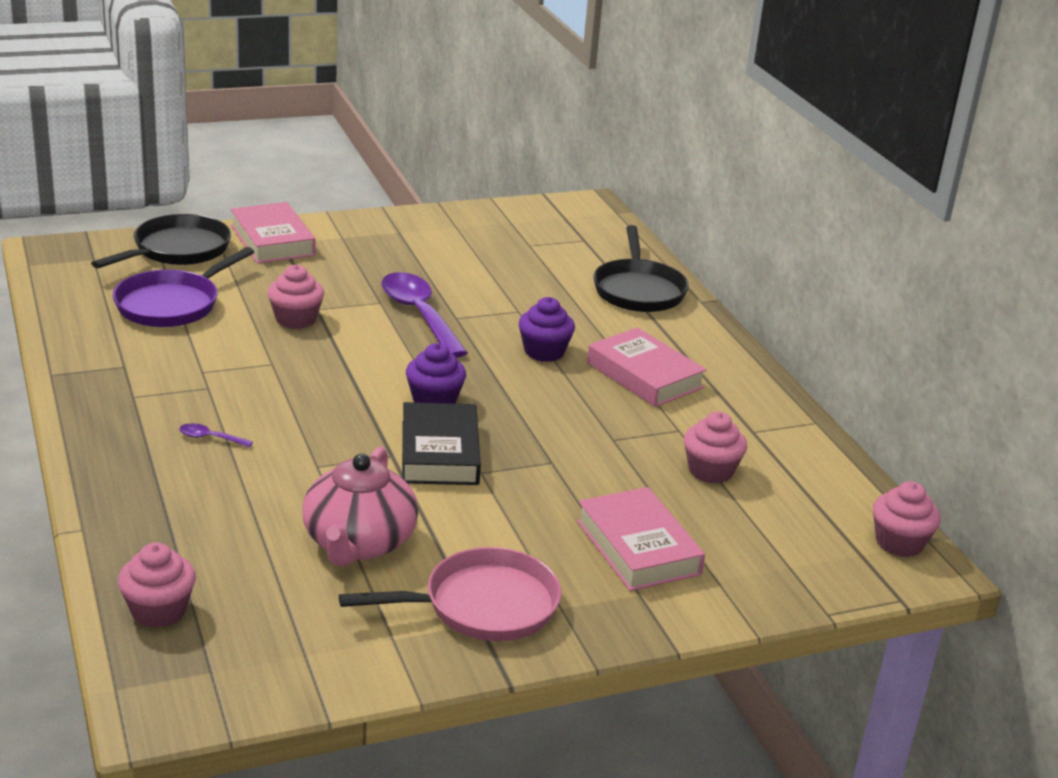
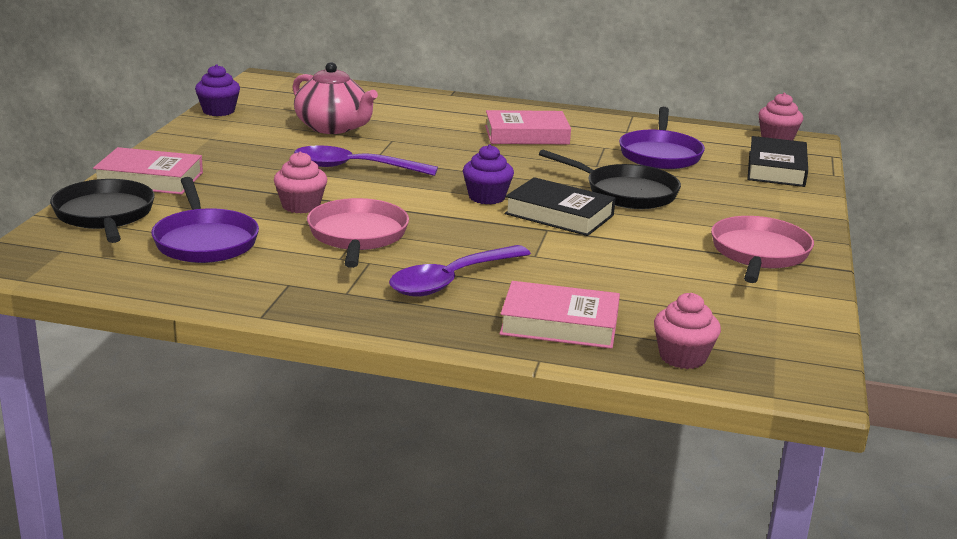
camera: 55 degrees left, 5 degrees down
purple spoon [179,423,253,448] -> purple spoon [389,245,531,297], size x2.48
pink teapot [302,447,418,567] -> pink teapot moved to [293,62,378,134]
purple cupcake [519,297,575,362] -> purple cupcake moved to [195,64,240,116]
pink book [577,487,705,591] -> pink book moved to [499,281,620,349]
black pan [593,225,689,312] -> black pan moved to [539,149,681,209]
pink cupcake [684,412,747,484] -> purple pan [619,107,705,169]
none -> pink pan [307,198,409,268]
none -> black book [747,136,808,187]

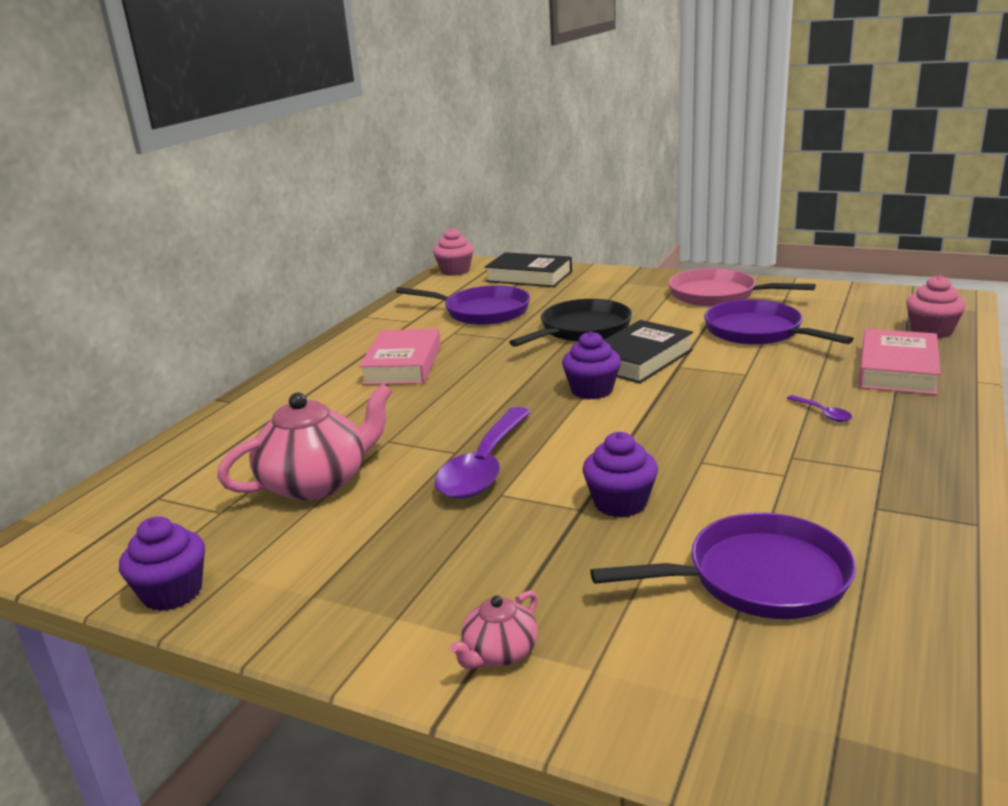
camera: 75 degrees left, 0 degrees up
black pan [50,179,155,243] -> none
pink book [93,147,203,195] -> pink teapot [450,590,538,669]
pink cupcake [274,152,327,213] -> purple cupcake [583,432,658,518]
pink pan [307,198,409,268] -> none
purple spoon [389,245,531,297] -> purple spoon [787,395,852,422], size x0.40
none -> purple pan [704,300,854,345]

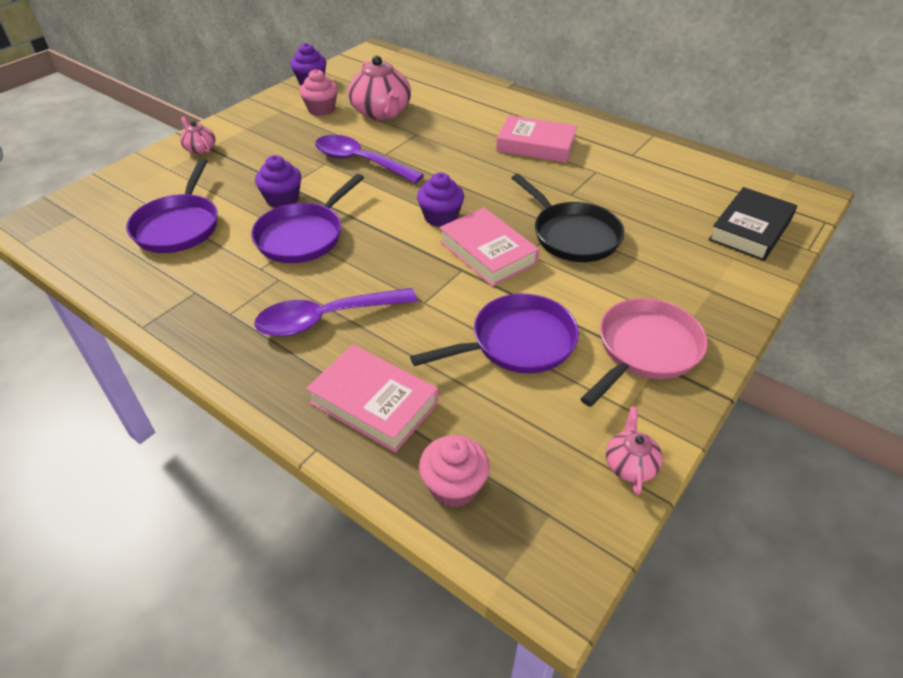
camera: 100 degrees right, 20 degrees up
purple pan [396,285,530,325] -> purple pan moved to [251,174,364,263]
pink cupcake [433,228,474,276] -> pink cupcake moved to [299,69,338,116]
black book [603,320,693,383] -> pink book [439,208,539,287]
purple spoon [787,395,852,422] -> purple spoon [254,288,417,337], size x2.48
none -> pink teapot [606,407,663,495]

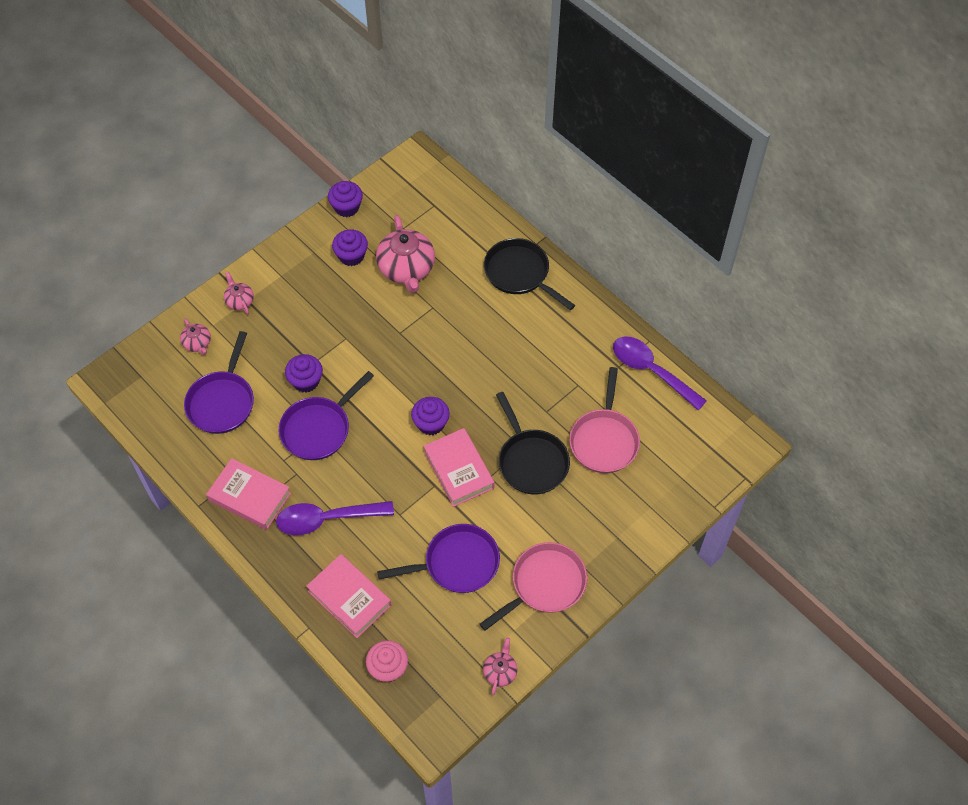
camera: 10 degrees right, 15 degrees up
pink cupcake [299,69,338,116] -> purple cupcake [332,229,368,266]
purple spoon [315,135,424,183] -> purple spoon moved to [613,336,707,410]
pink book [496,115,578,163] -> pink book moved to [206,458,291,530]
black book [708,187,797,261] -> none
none -> pink teapot [180,318,211,355]
none -> black pan [484,238,575,310]
none -> pink pan [569,367,640,473]

